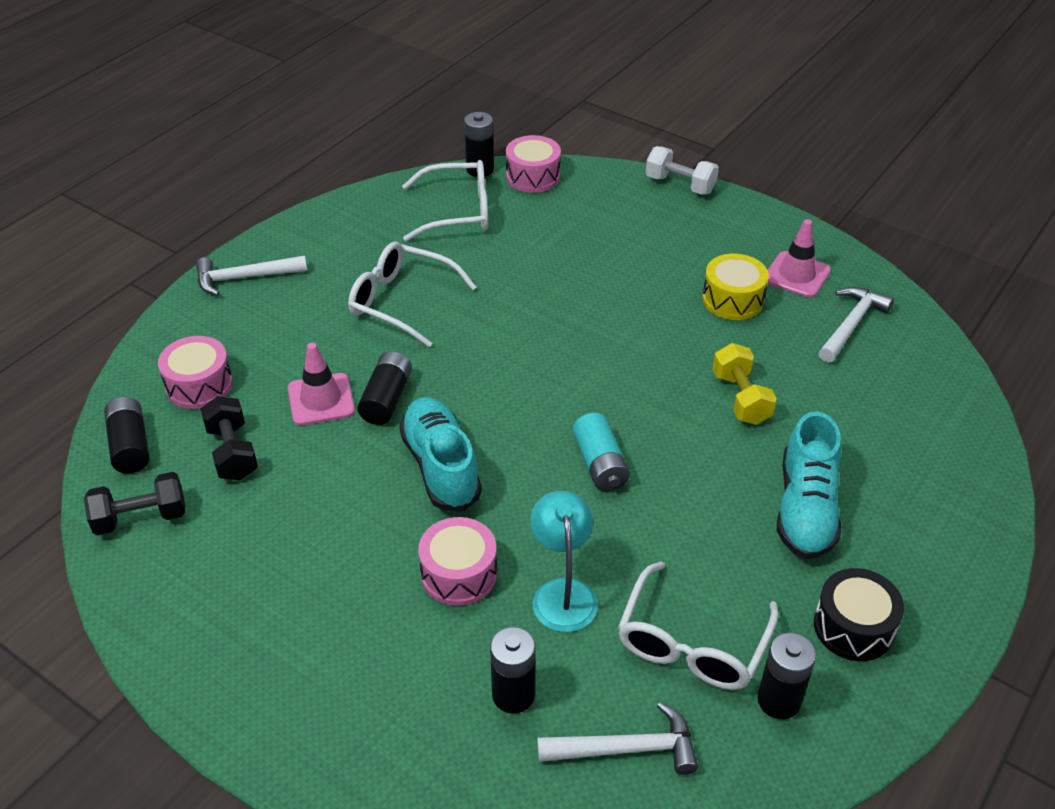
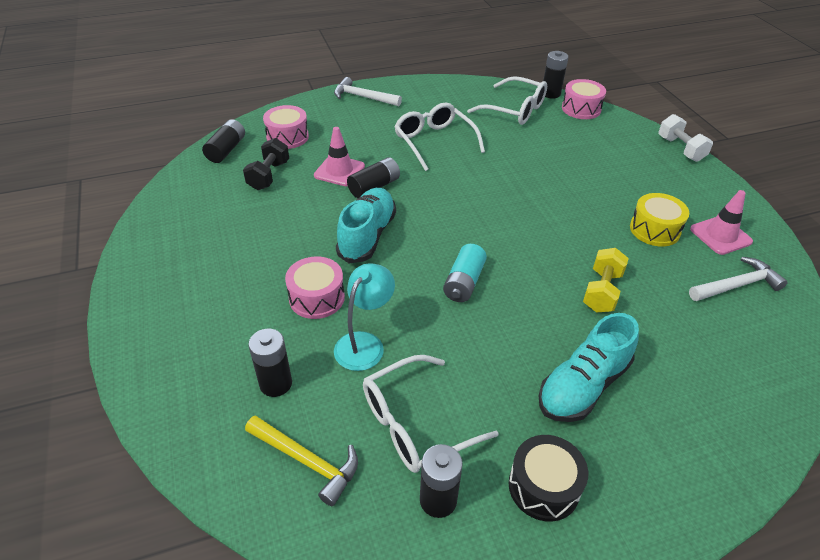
camera: 35 degrees right, 0 degrees up
black dumbbell [84,472,185,535] -> none
white hammer [537,702,698,775] -> yellow hammer [245,415,358,506]

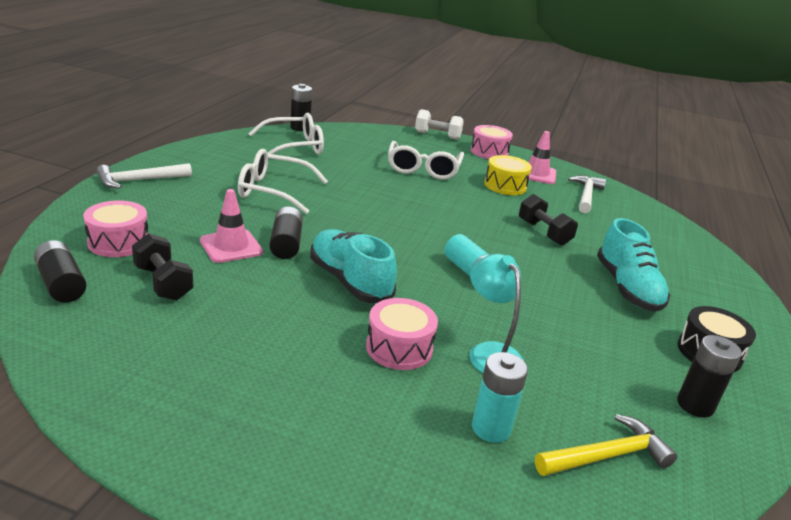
camera: 55 degrees left, 15 degrees down
black battery [248,329,292,397] -> turquoise battery [472,352,528,443]
white glasses [363,355,499,473] -> white glasses moved to [388,141,464,180]
pink drum [562,79,606,119] -> pink drum moved to [471,125,513,159]
yellow dumbbell [583,248,629,313] -> black dumbbell [519,194,578,245]

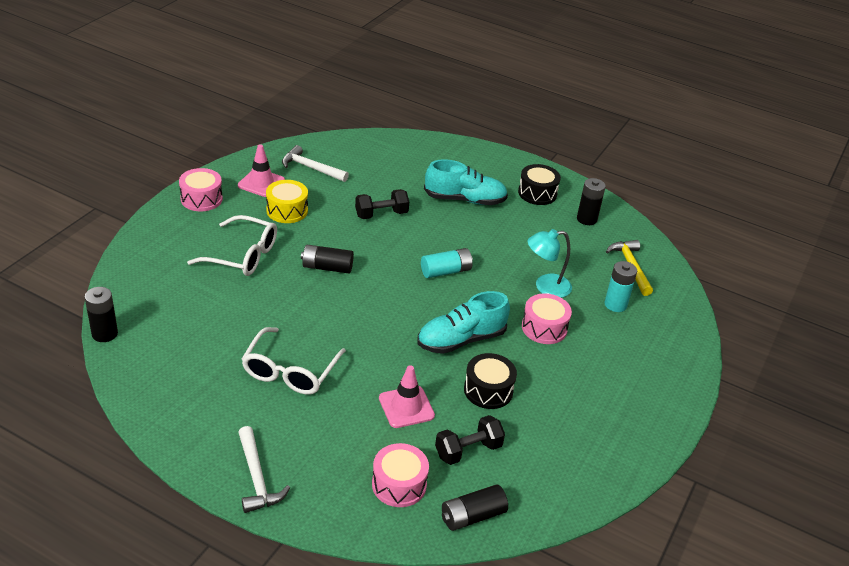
camera: 80 degrees left, 10 degrees up
white glasses [248,113,324,155] -> none
black battery [269,207,303,259] -> black battery moved to [301,245,354,273]
white dumbbell [415,109,464,140] -> none
none -> black drum [464,353,517,409]

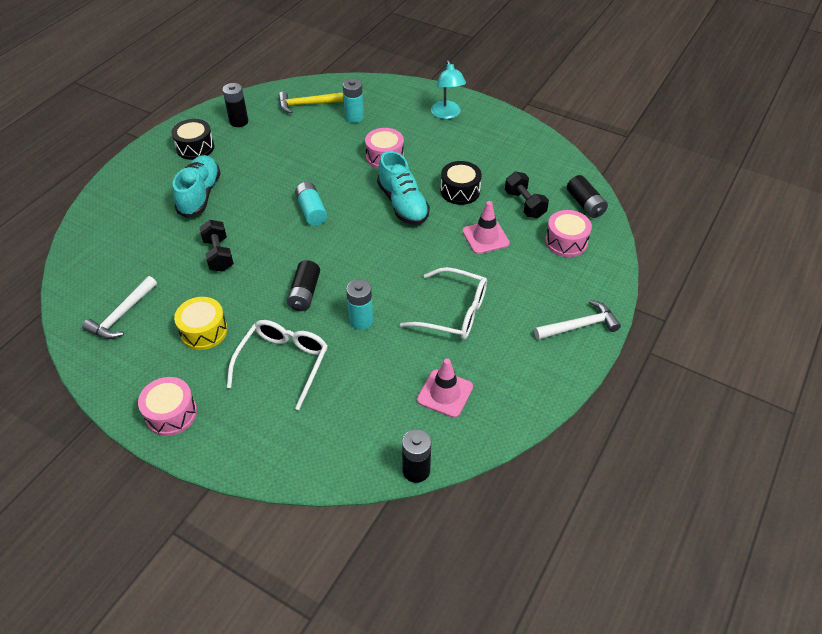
camera: 85 degrees left, 10 degrees up
pink traffic cone [238,144,285,197] -> pink traffic cone moved to [417,359,473,418]
turquoise lamp [527,229,572,298] -> turquoise lamp moved to [431,60,466,119]
none -> turquoise battery [346,279,373,330]

